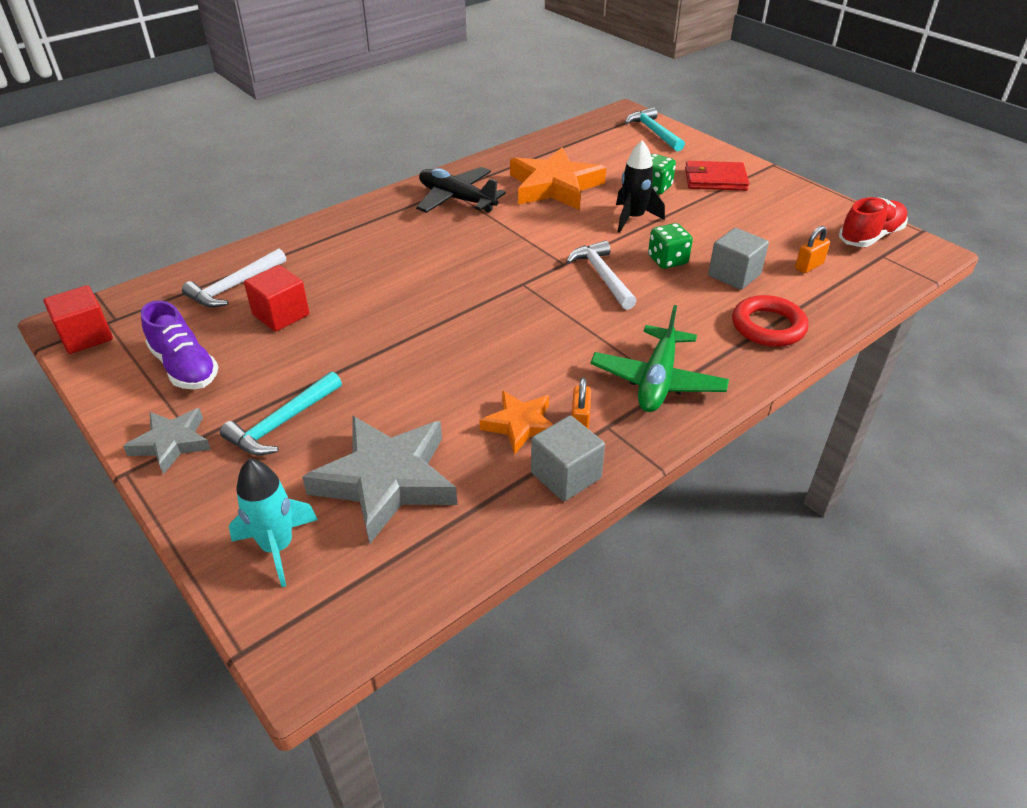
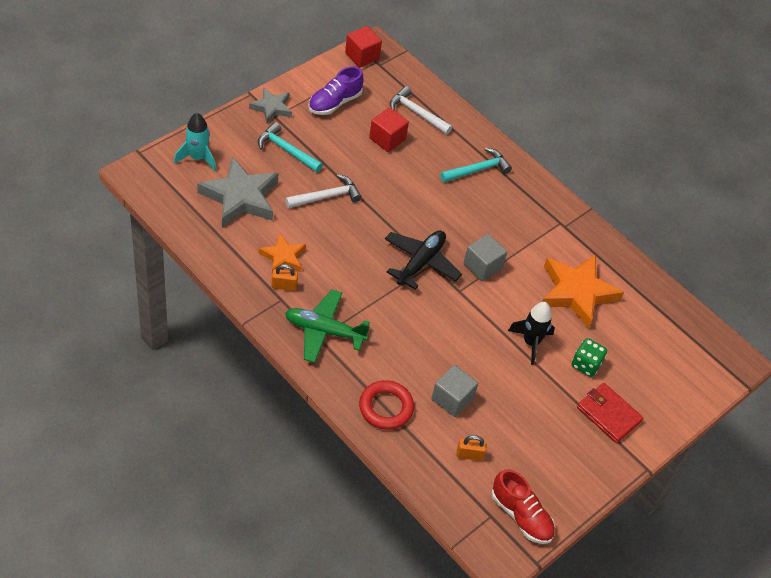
camera: 80 degrees right, 10 degrees up
black plane [416,167,506,213] -> black plane moved to [385,231,462,290]
grey cube [531,415,605,501] -> grey cube moved to [464,234,507,281]
white hammer [566,240,637,310] -> white hammer moved to [285,174,362,208]
turquoise hammer [625,107,685,152] -> turquoise hammer moved to [440,148,512,183]
green dice [648,223,693,269] -> none
red wallet [685,161,749,191] -> red wallet turned 45 degrees counterclockwise [577,383,643,443]
orange padlock [795,226,830,273] -> orange padlock turned 45 degrees counterclockwise [457,435,487,461]

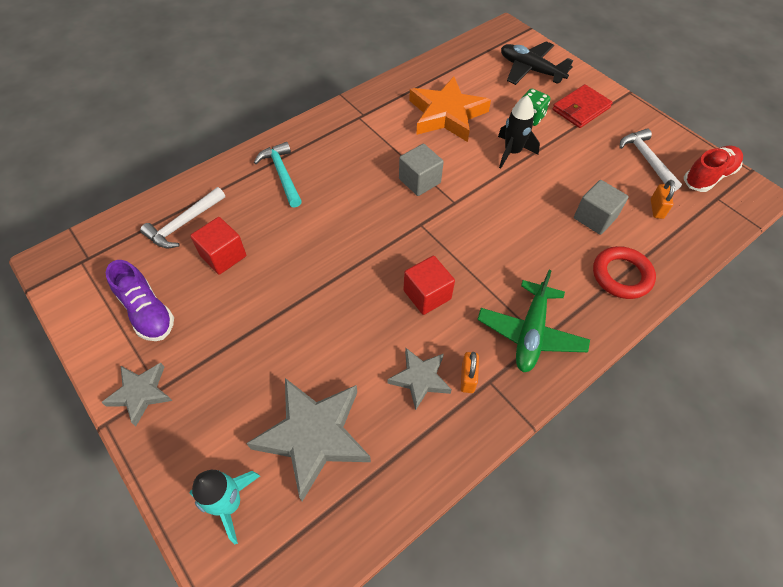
camera: 80 degrees left, 5 degrees up
turquoise hammer [258,122,323,172] -> none
orange star [259,233,306,272] -> grey star [388,348,452,410]
white hammer [285,174,362,208] -> white hammer moved to [619,129,682,191]
red cube [345,26,382,68] -> red cube moved to [403,256,455,315]
black plane [385,231,462,290] -> black plane moved to [501,41,573,85]

